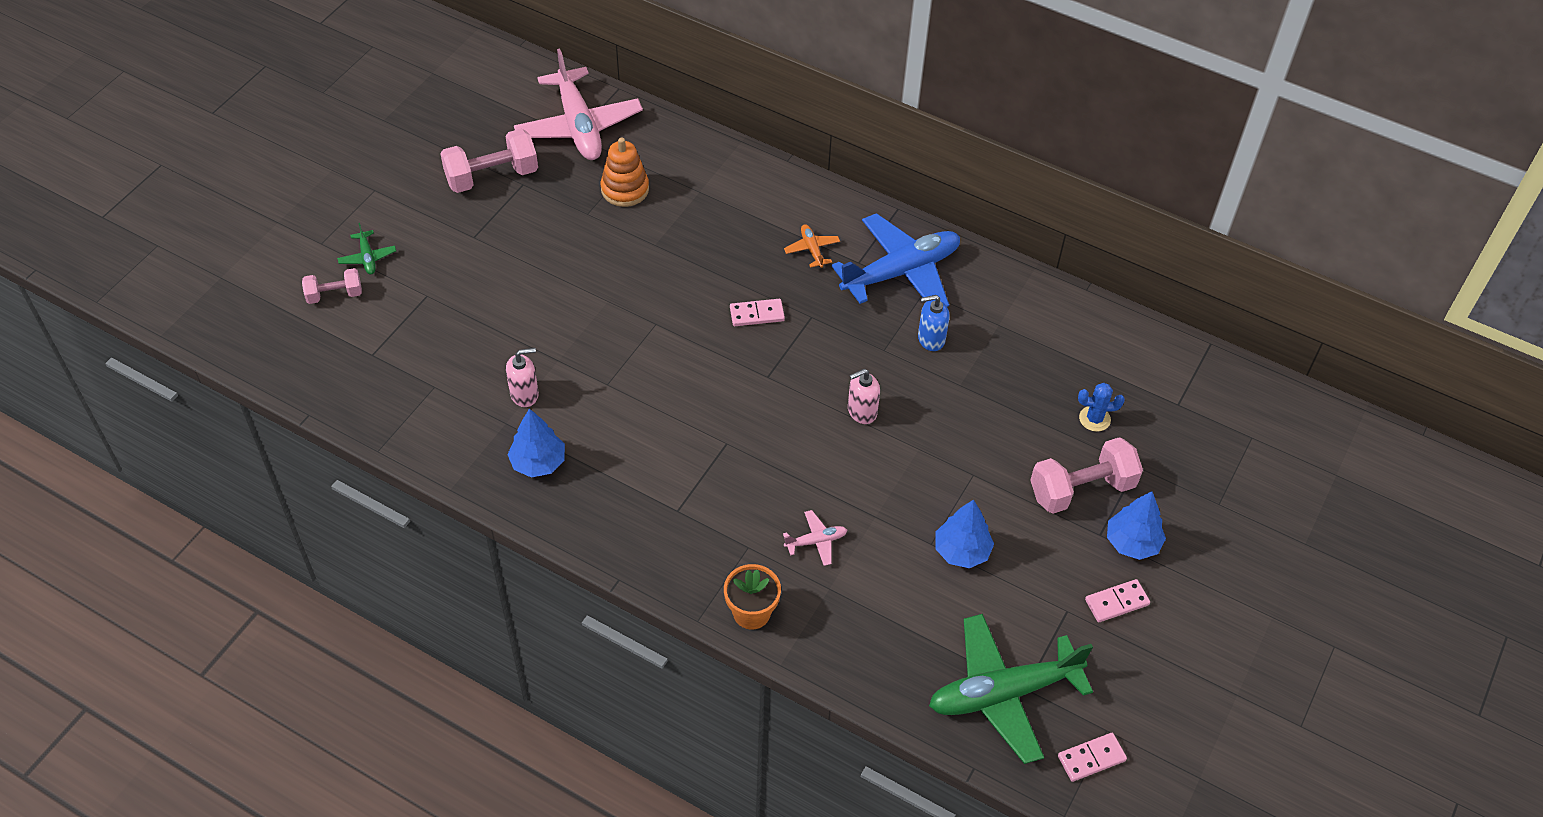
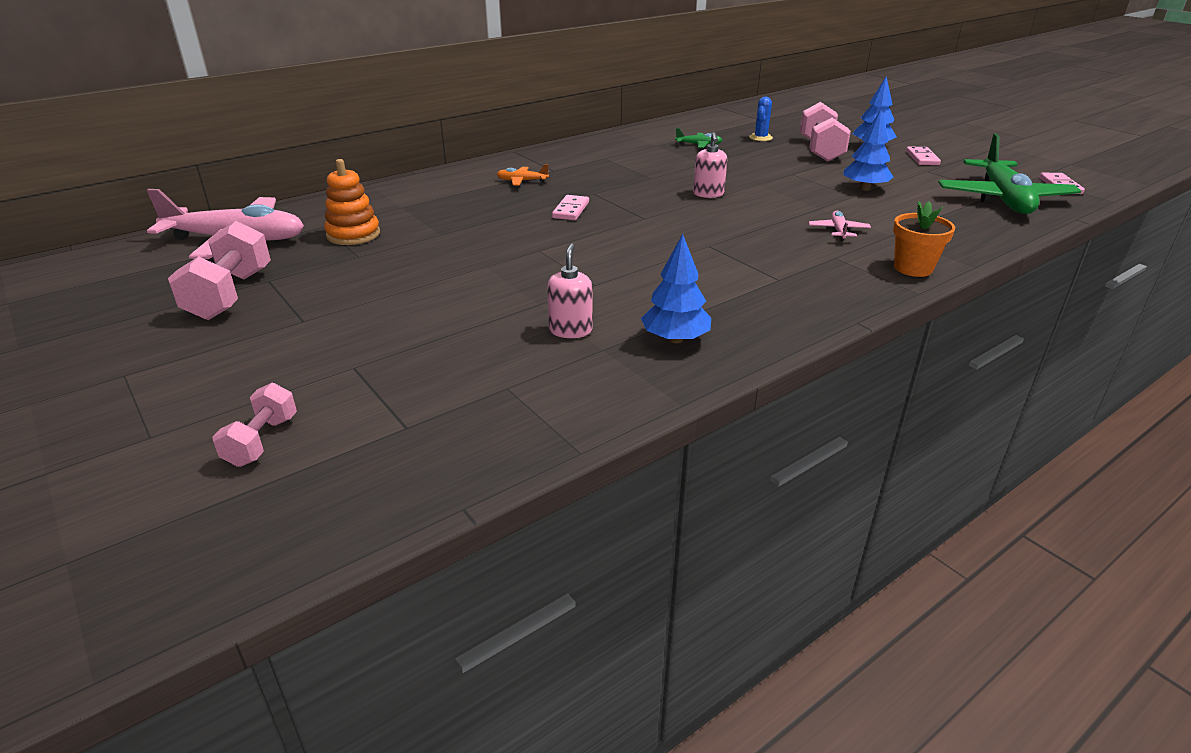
camera: 65 degrees left, 20 degrees down
green plane [337,223,396,274] -> green plane moved to [675,128,722,148]
blue plane [832,213,960,307] -> none
blue soap dispenser [918,295,950,351] -> none

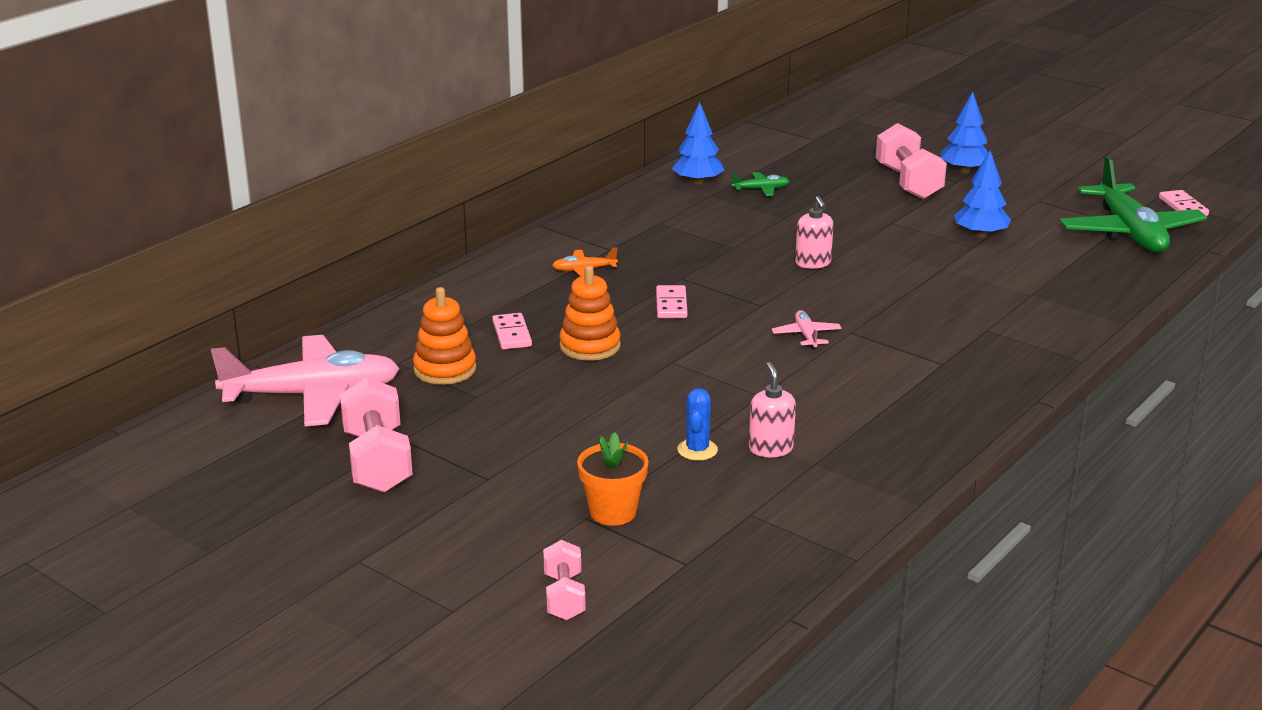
camera: 15 degrees left, 5 degrees down
blue tree [641,234,711,343] -> blue tree moved to [672,102,724,185]
blue cactus [749,97,773,141] -> blue cactus moved to [677,388,718,461]
pink plane [809,211,871,241] -> pink plane moved to [772,310,842,349]
orange flower pot [893,201,955,277] -> orange flower pot moved to [577,432,648,526]
pink domino [906,147,941,165] -> pink domino moved to [492,313,532,349]
none -> orange stacking toy [559,265,621,361]

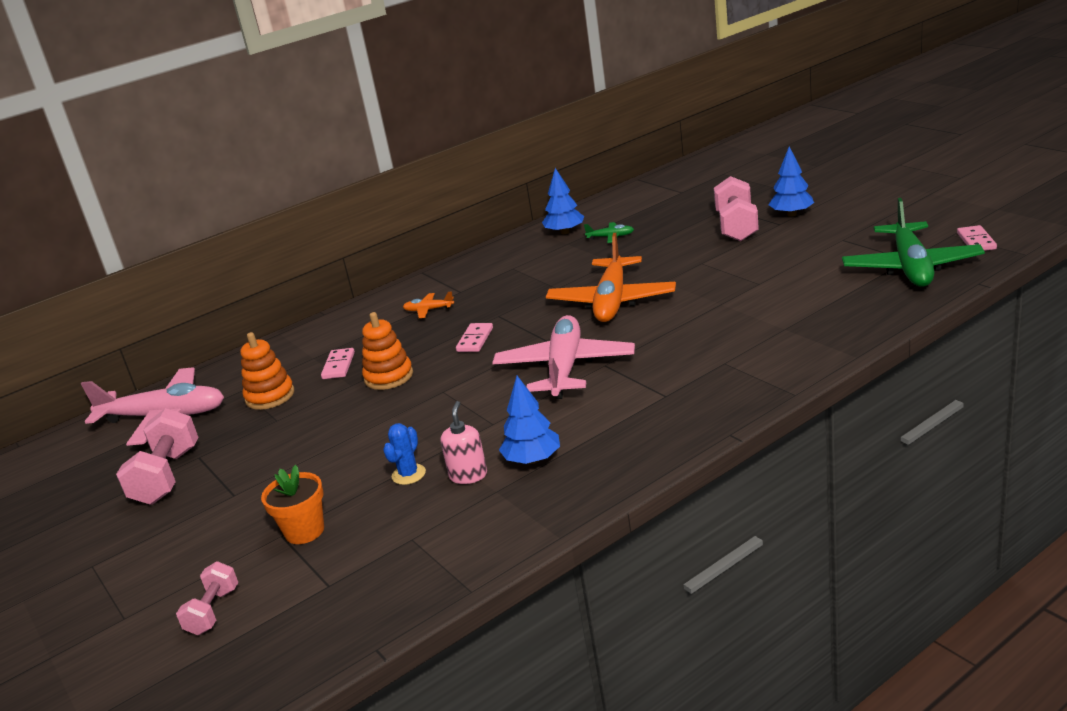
camera: 20 degrees right, 0 degrees up
pink plane [772,310,842,349] -> pink plane [492,315,635,399], size x2.38
pink soap dispenser [795,196,834,269] -> orange plane [546,233,676,322]
blue tree [954,150,1011,237] -> blue tree moved to [499,376,560,464]

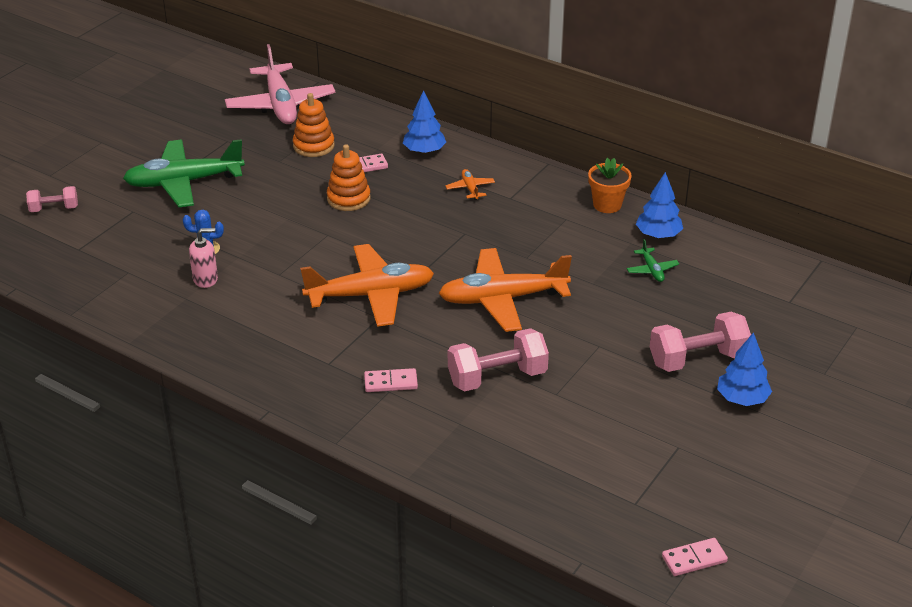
camera: 65 degrees right, 10 degrees up
pink dumbbell [116,408,199,505] -> pink dumbbell moved to [448,328,549,391]
orange flower pot [261,465,324,544] -> orange flower pot moved to [588,158,632,213]
pink domino [456,323,493,352] -> pink domino moved to [364,368,418,392]
pink plane [492,315,635,399] -> orange plane [300,244,434,327]
blue tree [499,376,560,464] -> blue tree moved to [403,90,446,154]
green plane [842,198,985,287] -> green plane moved to [123,139,245,207]

